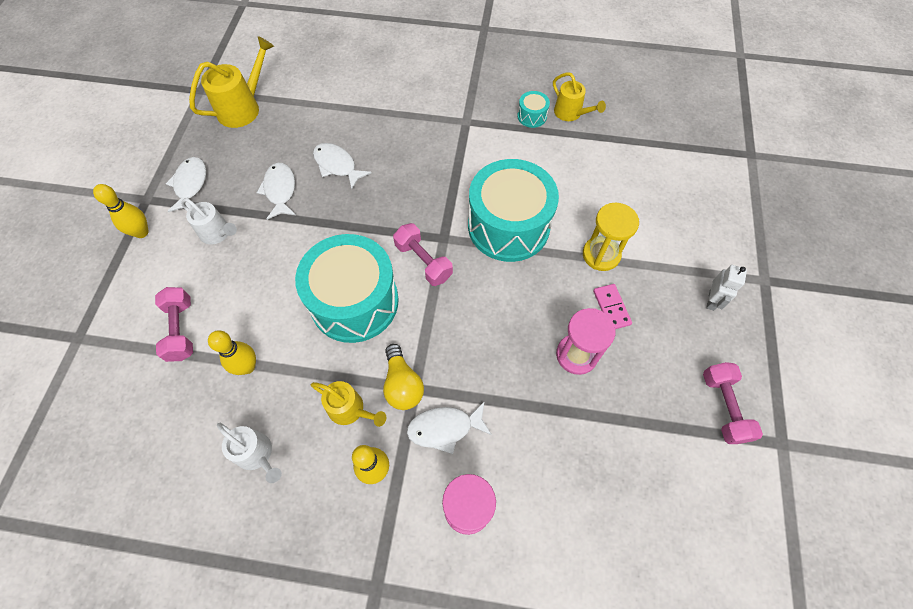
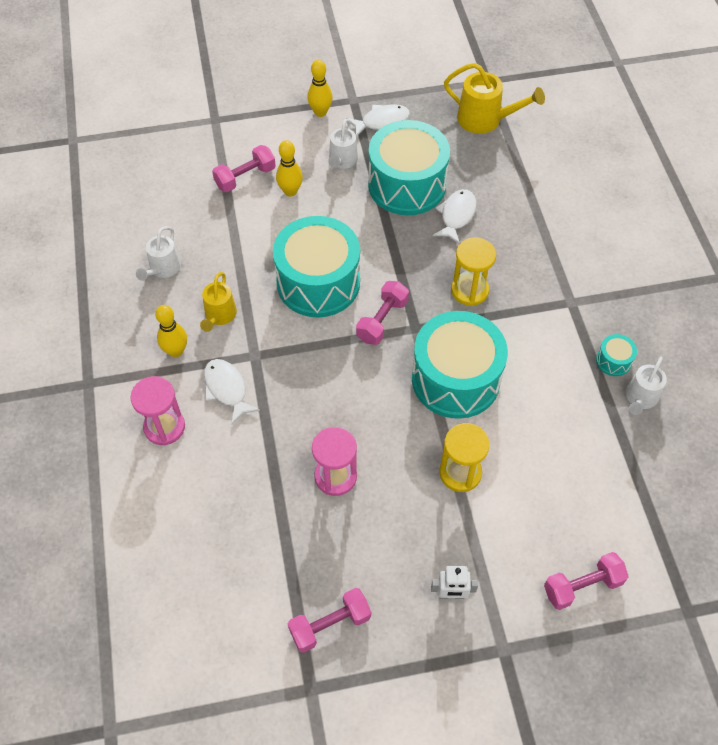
camera: 70 degrees right, 5 degrees down
yellow bowling pin [208,330,256,375] -> yellow bowling pin moved to [276,140,303,197]
white fish [256,163,296,220] -> turquoise drum [368,120,450,215]
yellow light bulb [383,344,424,410] -> none
yellow watering can [553,72,606,121] -> white watering can [626,357,667,415]
pink domino [593,284,632,329] -> none
none -> yellow hourglass [451,237,496,306]
none -> pink dumbbell [544,552,629,610]

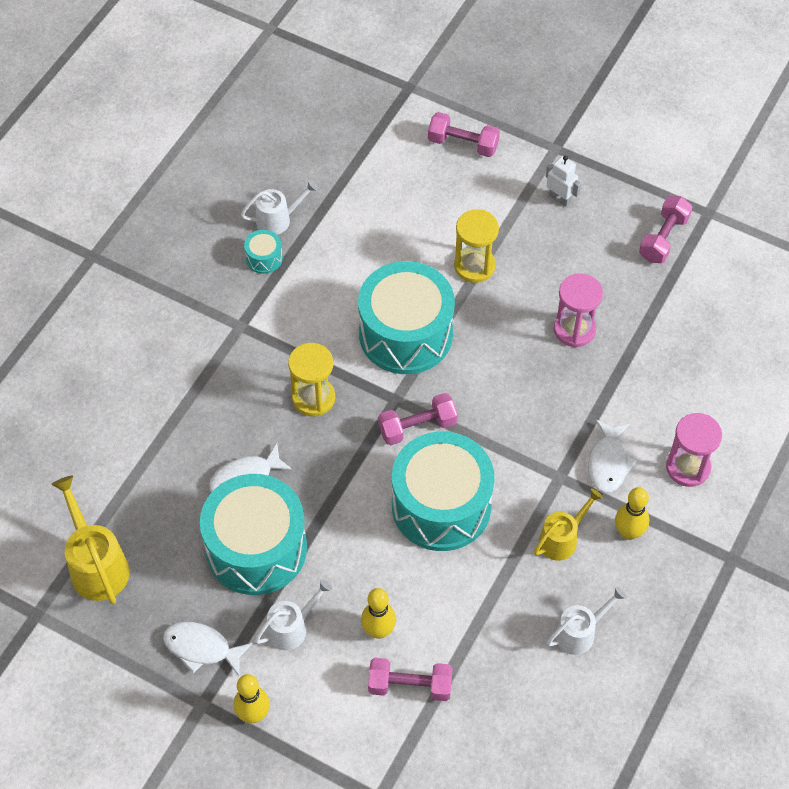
camera: 140 degrees left, 0 degrees up
pink dumbbell [288,588,371,653] -> pink dumbbell turned 75 degrees counterclockwise [639,196,692,263]

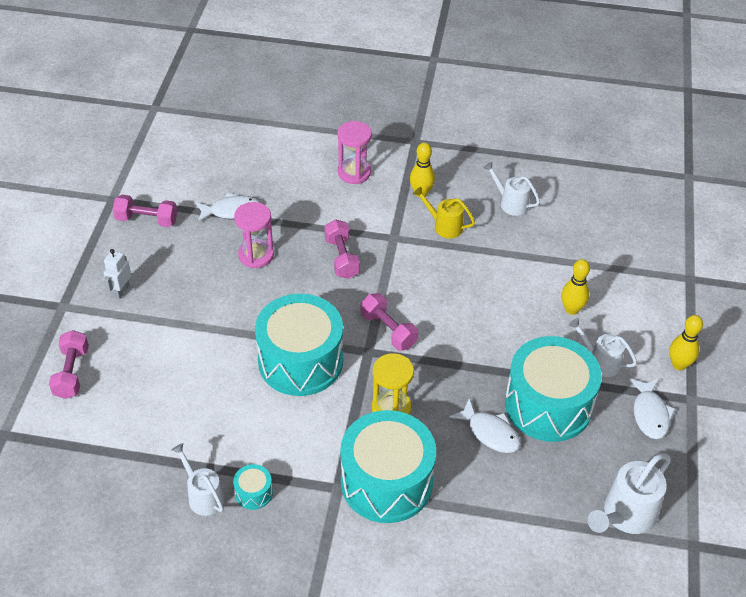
camera: 110 degrees left, 10 degrees down
yellow watering can [51,475,130,604] -> white watering can [588,453,671,534]
pink dumbbell [368,658,453,701] -> pink dumbbell moved to [324,219,360,279]
turquoise drum [392,431,494,551] -> turquoise drum moved to [340,410,436,523]
yellow hourglass [454,209,499,283] -> none
white fish [588,419,637,493] -> white fish moved to [196,193,260,222]

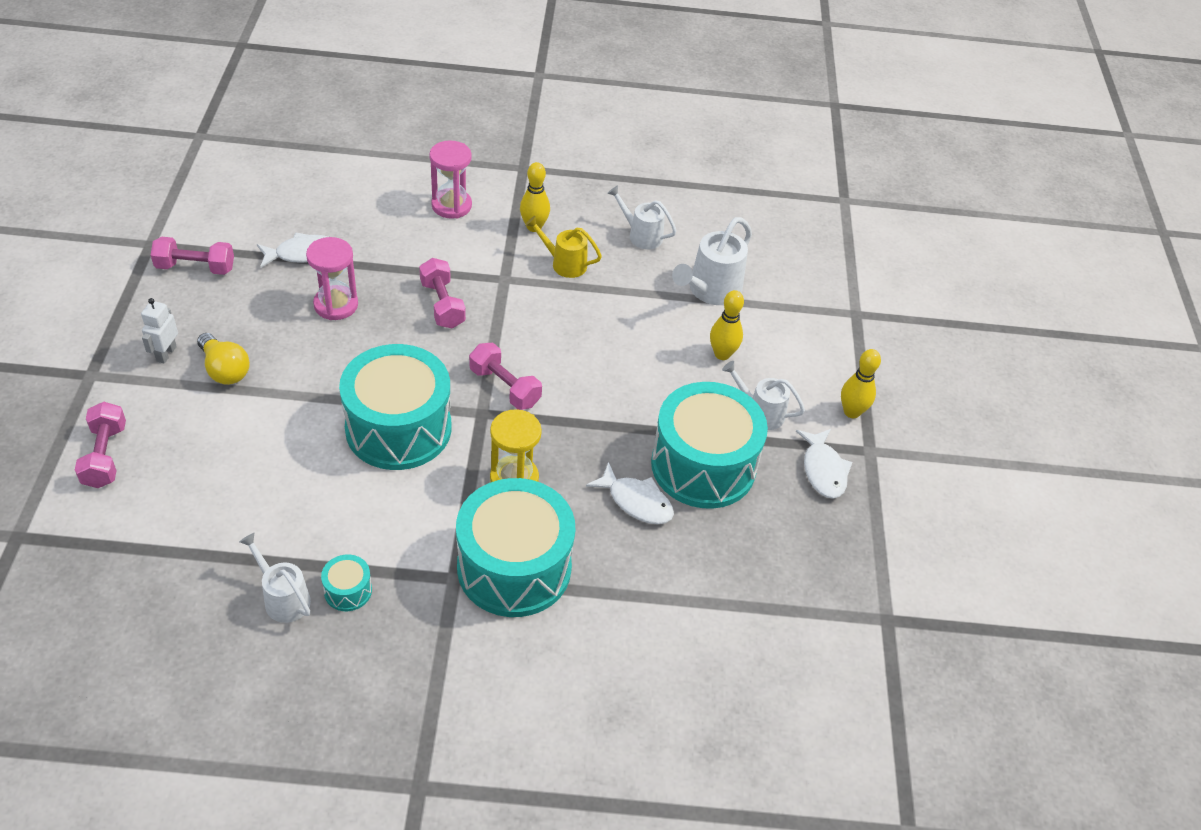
camera: 10 degrees left, 0 degrees up
white watering can [588,453,671,534] -> white watering can moved to [672,217,752,305]
none -> yellow light bulb [197,333,250,385]

